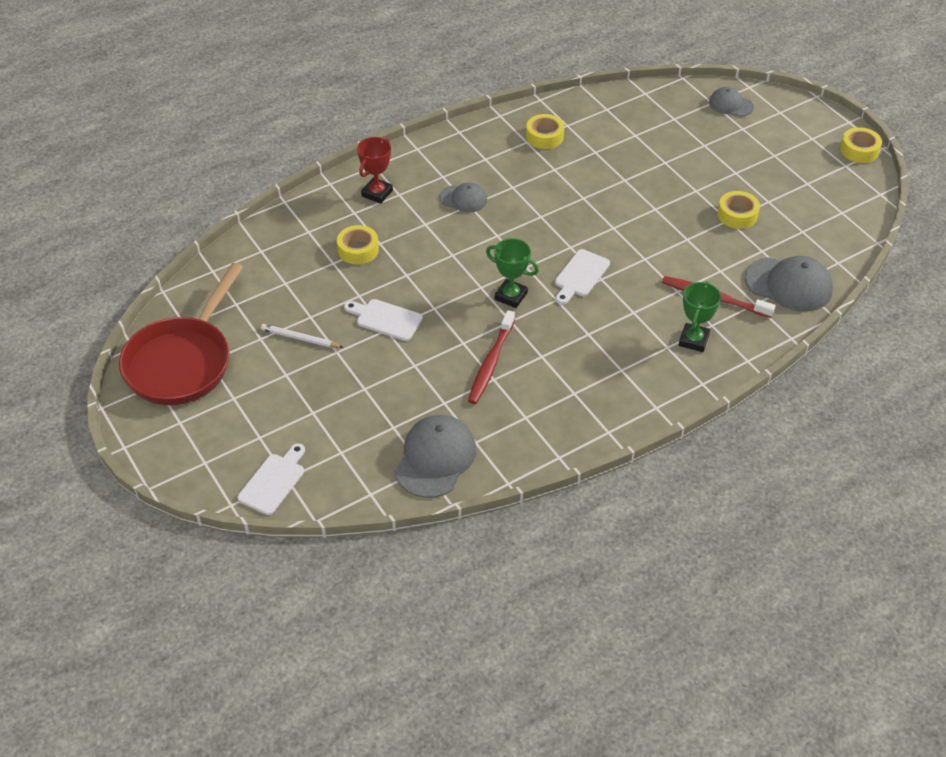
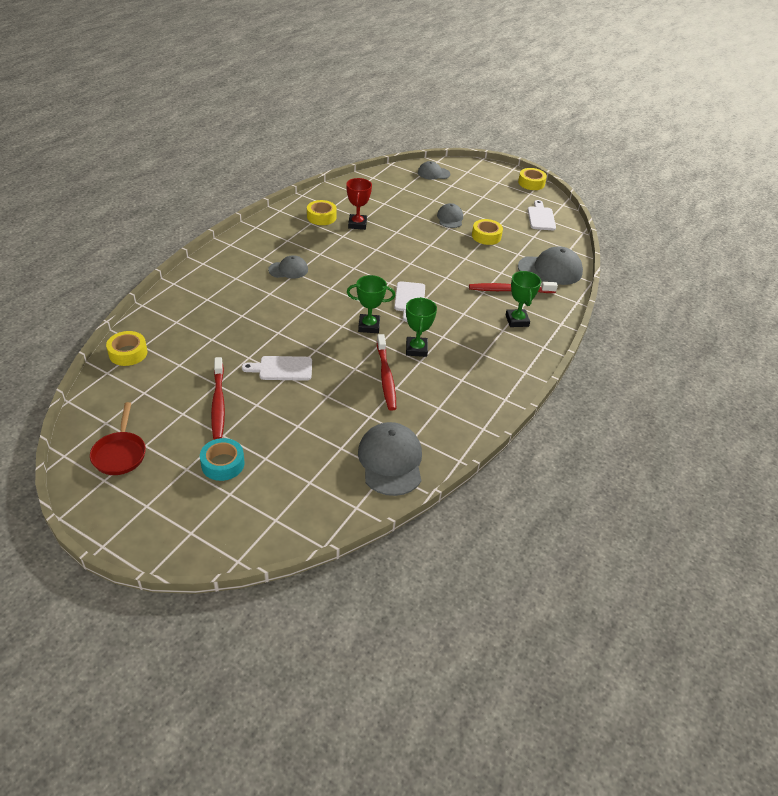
camera: 30 degrees left, 5 degrees down
red pan [119,263,243,405] -> red pan [90,402,146,475], size x0.51
white cutting board [238,443,305,515] -> white cutting board moved to [528,200,556,230]
white pencil [261,324,344,348] -> red toothbrush [211,357,225,440]
yellow tape [337,225,379,265] -> yellow tape moved to [106,331,148,366]
red trophy [357,137,393,204] -> red trophy moved to [346,178,372,230]
none -> turquoise tape [200,438,244,481]
none -> green trophy [406,297,437,357]
none -> grey cap [437,203,463,228]

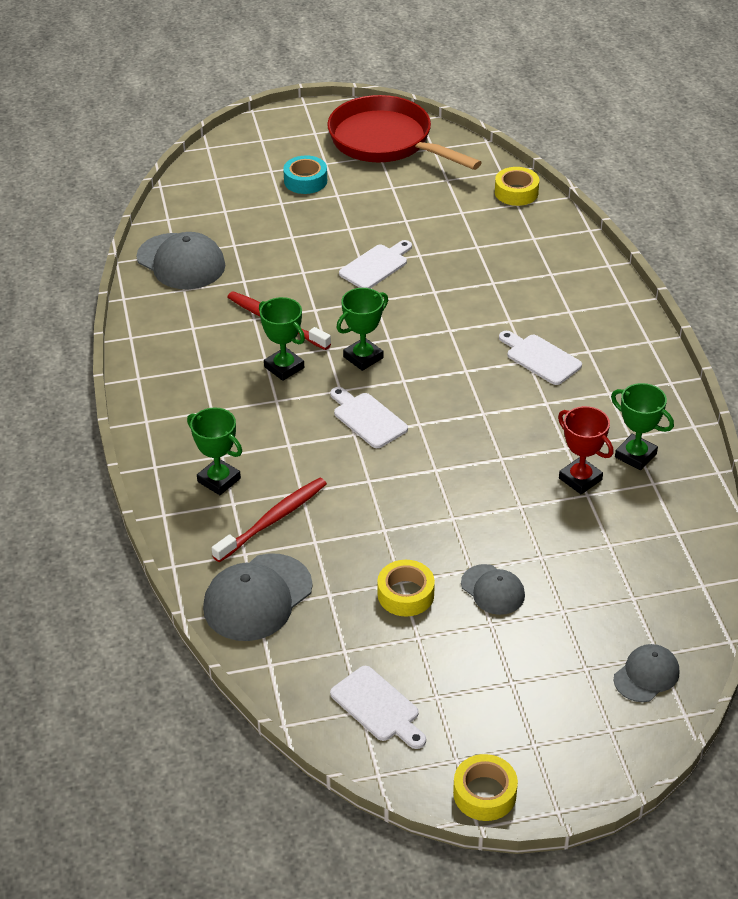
camera: 140 degrees right, 0 degrees up
red pan [90,402,146,475] -> red pan [327,95,482,170], size x1.96
red toothbrush [211,357,225,440] -> none
grey cap [268,255,308,279] -> white cutting board [499,331,582,385]
yellow tape [307,200,337,225] -> green trophy [611,383,674,470]

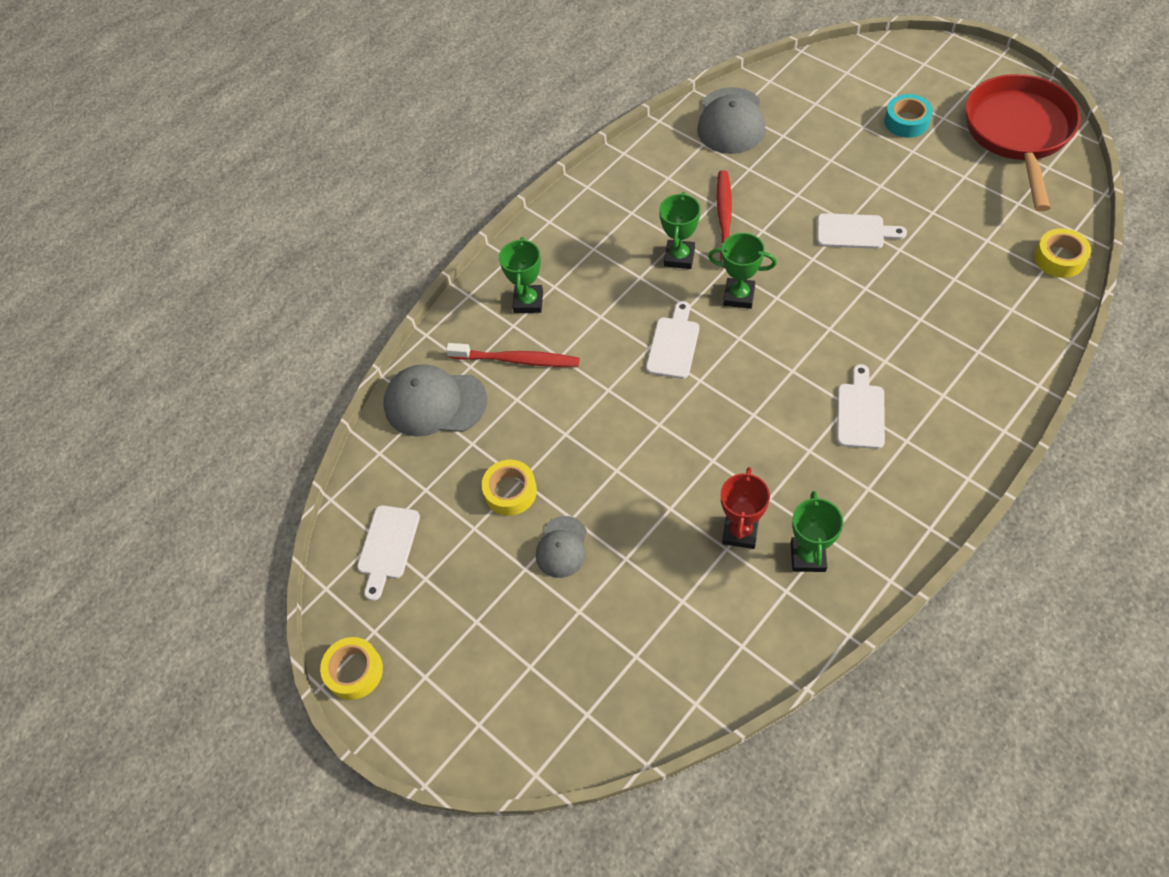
camera: 60 degrees right, 15 degrees up
grey cap [614,644,679,702] -> none

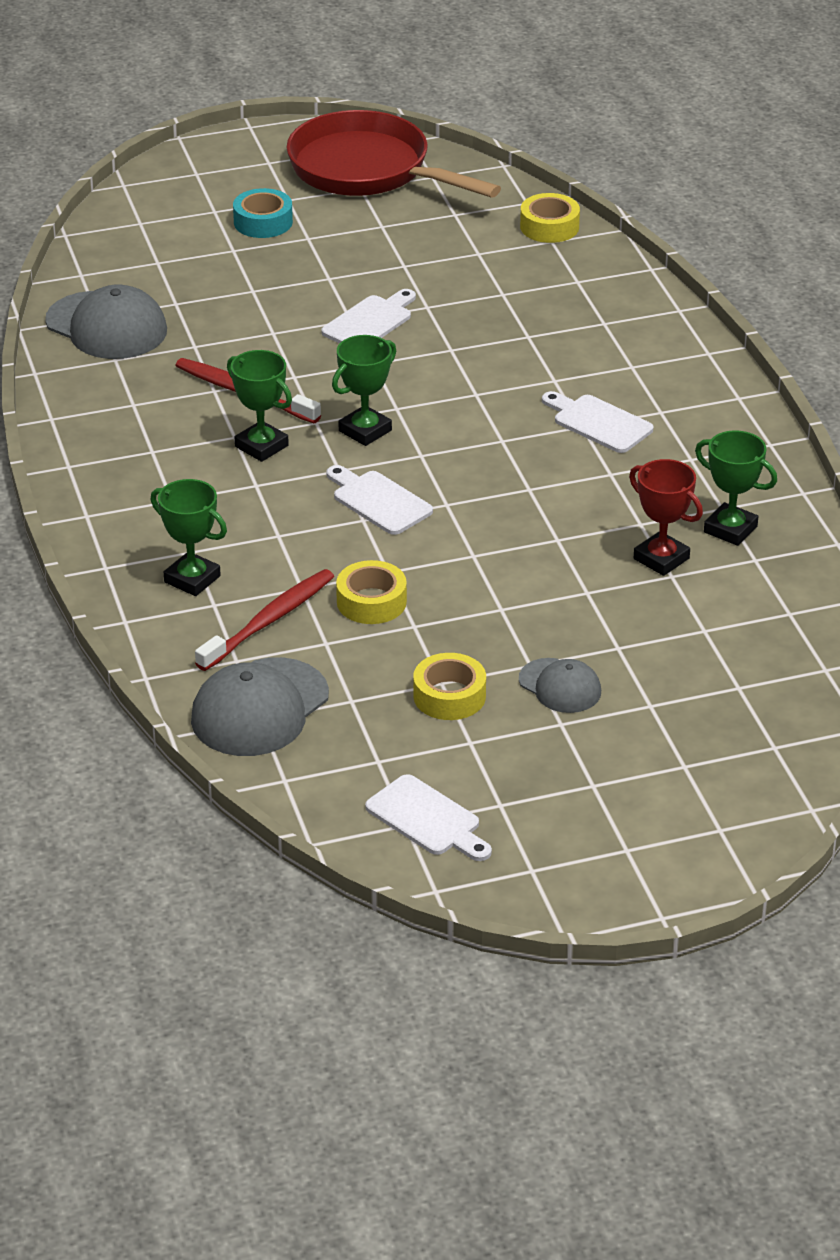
camera: 65 degrees left, 20 degrees down
yellow tape [320,637,383,700] -> yellow tape moved to [336,560,407,624]

